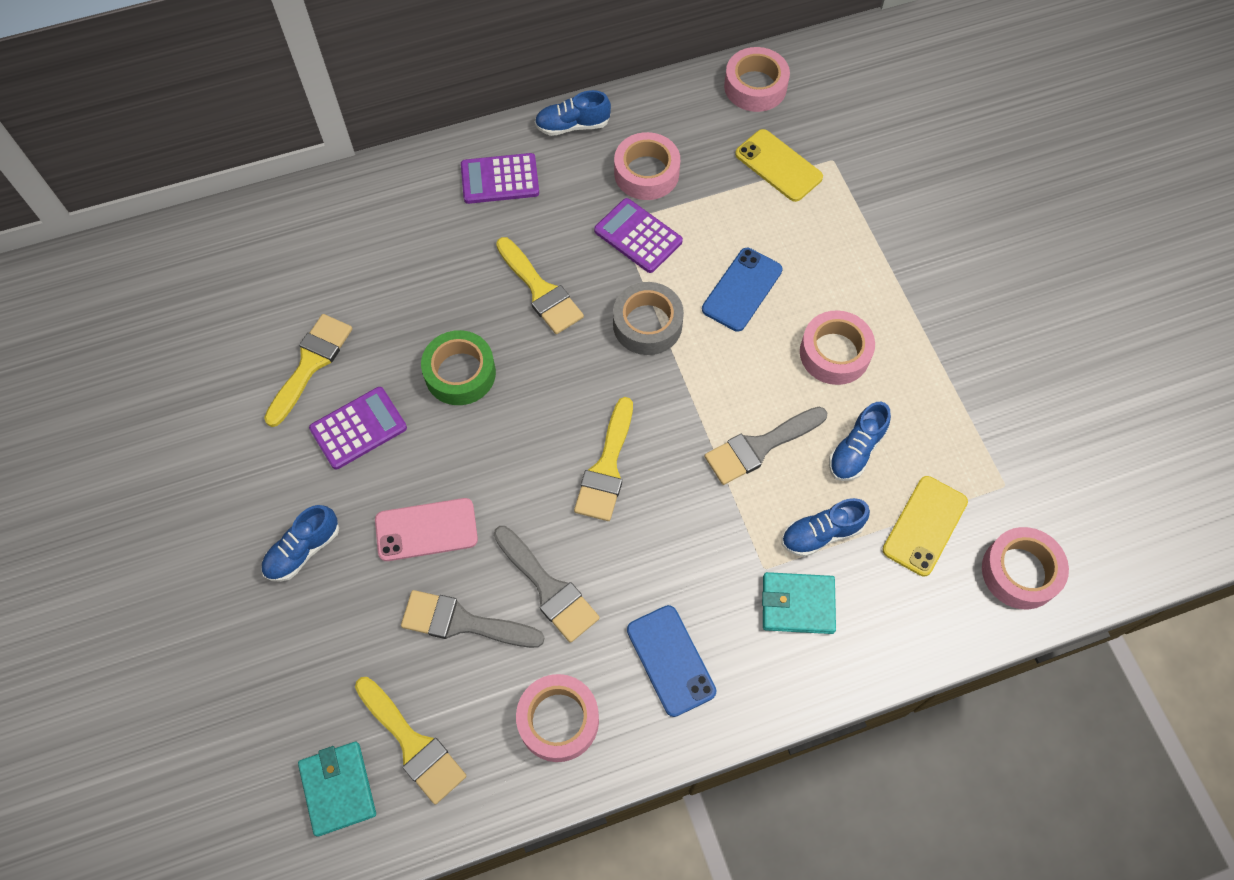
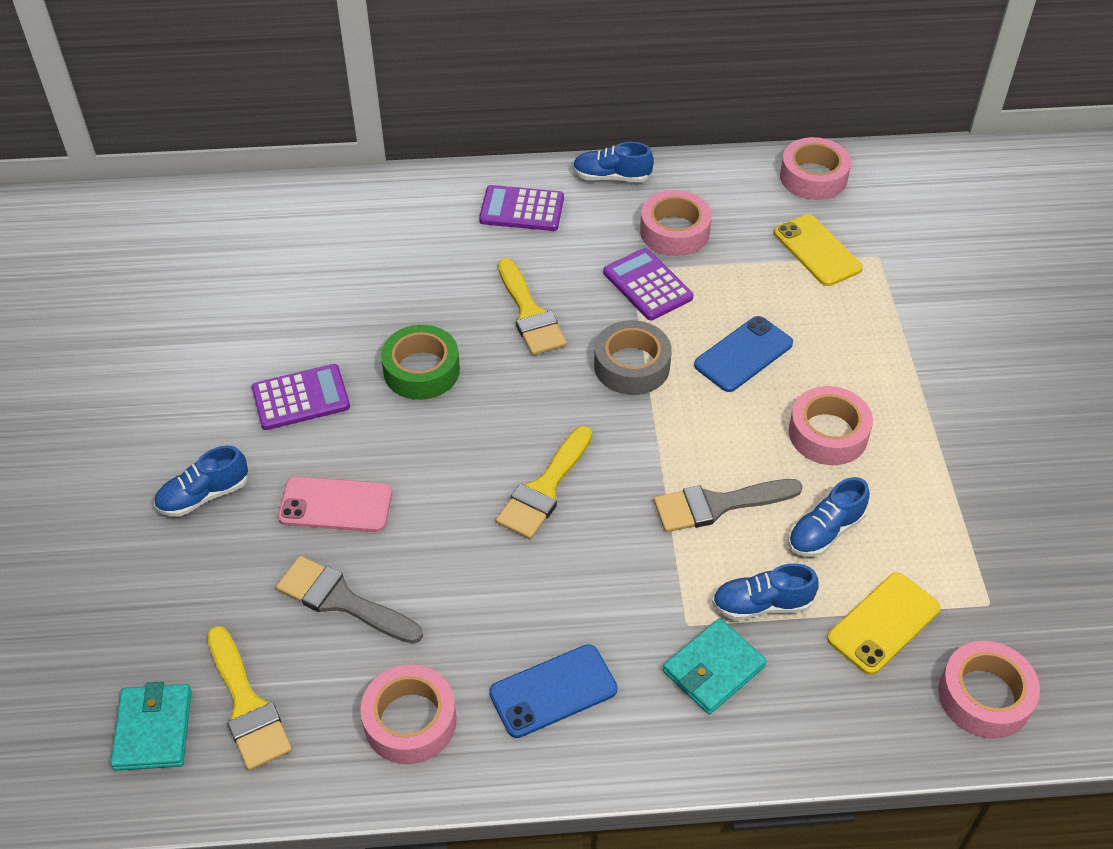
camera: 15 degrees right, 15 degrees down
yellow brush [264,314,352,427] -> none
grey brush [494,526,600,643] -> none
blue phone [627,605,716,717] -> blue phone turned 75 degrees clockwise [489,644,618,738]
turquoise wallet [762,572,836,634] -> turquoise wallet turned 60 degrees counterclockwise [663,618,767,714]

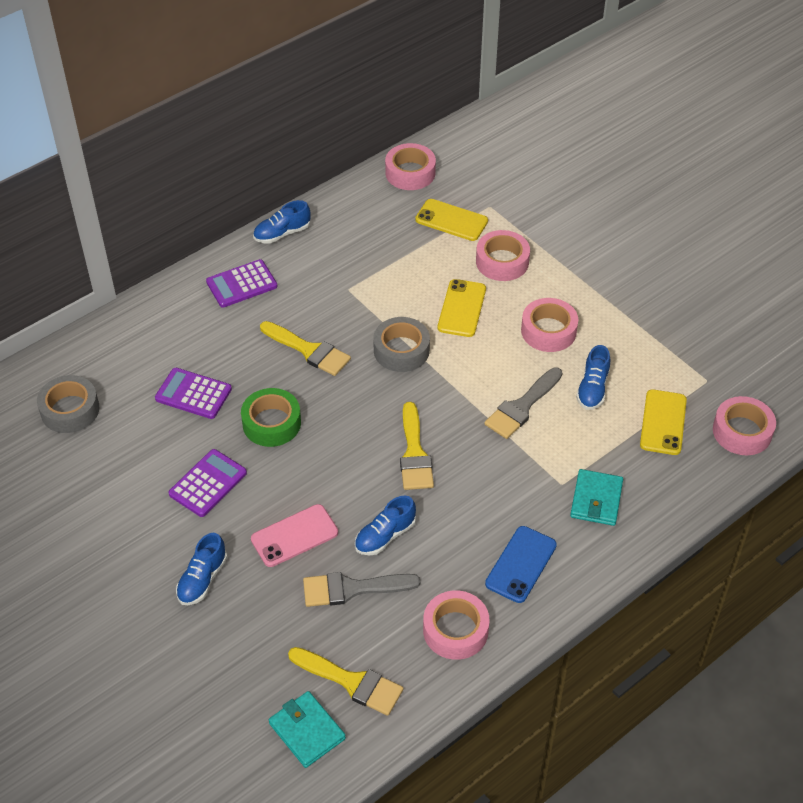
camera: 35 degrees left, 0 degrees up
purple calculator [603,248,693,320] -> purple calculator moved to [155,368,232,419]
pink tape [640,190,712,256] -> pink tape moved to [476,230,530,281]
blue phone [694,316,793,392] -> yellow phone [438,279,486,337]
blue shoe [712,563,819,620] -> blue shoe moved to [355,495,416,555]
none -> grey tape [37,375,99,433]

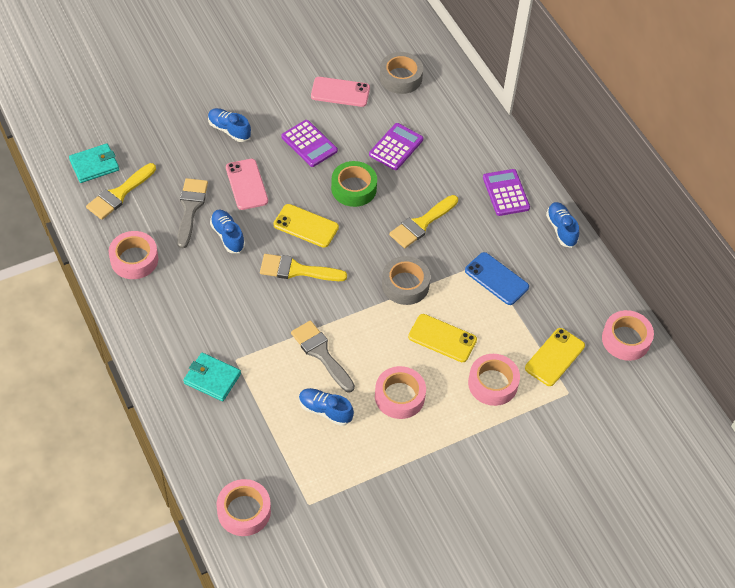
camera: 100 degrees right, 5 degrees up
blue phone [485,526,557,603] -> blue phone moved to [465,252,529,305]
yellow phone [640,389,687,455] -> yellow phone moved to [274,204,339,248]
none -> pink phone [311,77,370,107]

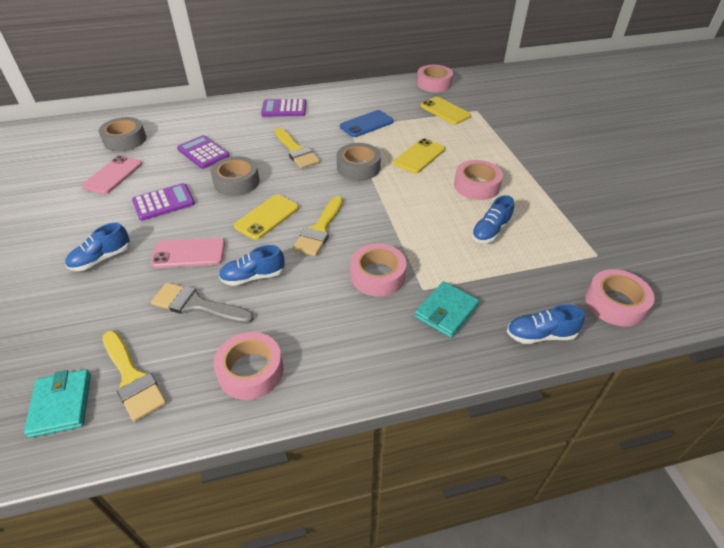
camera: 75 degrees left, 10 degrees down
grey brush [291,320,355,393] -> none
green tape [331,161,377,207] -> grey tape [211,156,259,196]
pink tape [468,354,520,406] -> pink tape moved to [350,244,406,297]
blue shoe [546,202,579,248] -> blue shoe moved to [507,304,585,344]

